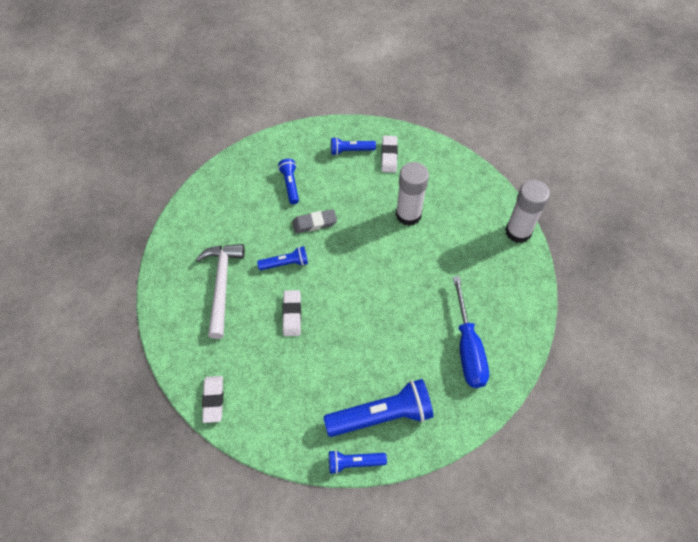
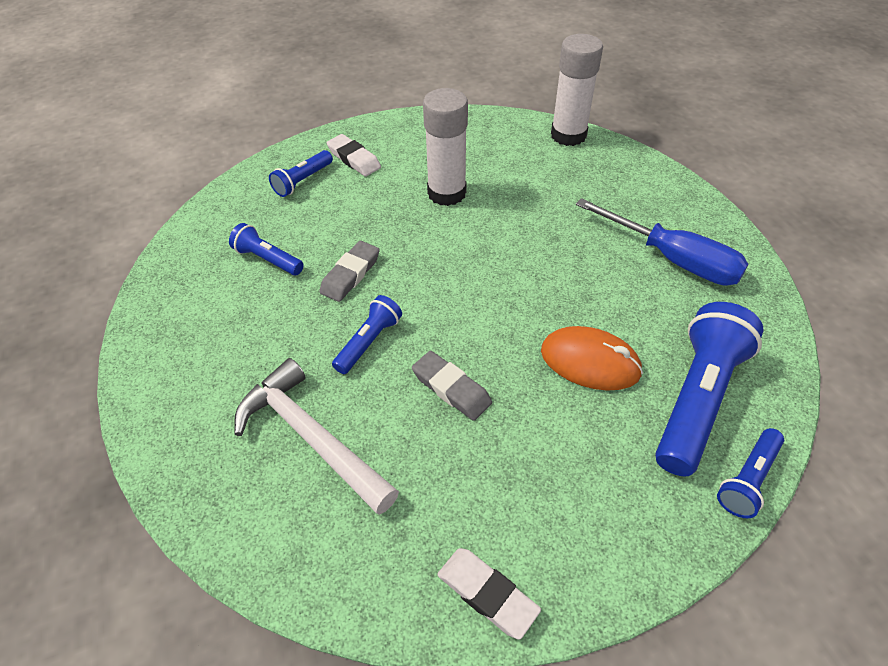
camera: 45 degrees left, 10 degrees down
white eraser [282,290,301,336] -> grey eraser [412,351,492,421]
none -> orange mouse [541,326,643,391]

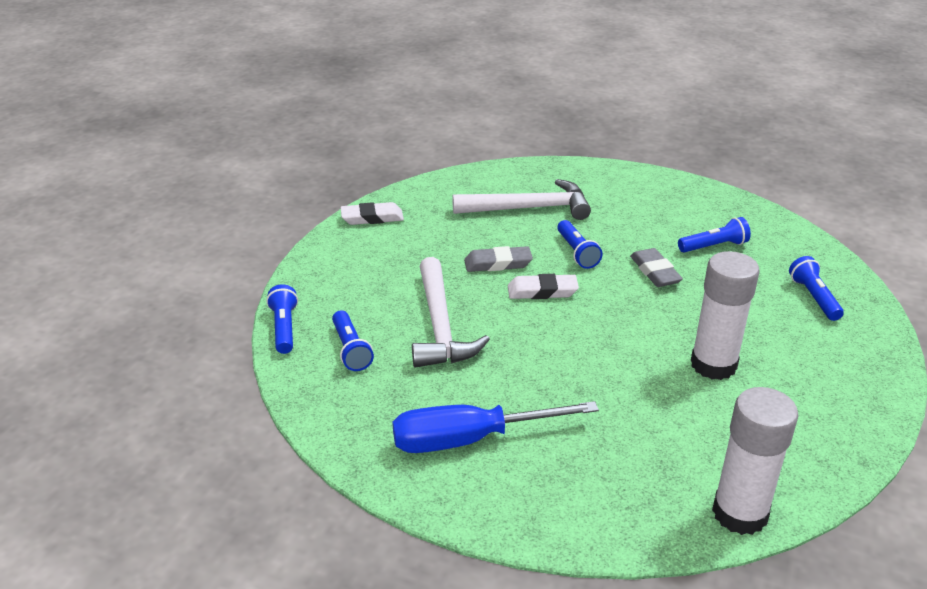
camera: 130 degrees right, 15 degrees down
white eraser [326,134,381,176] -> white eraser moved to [508,274,579,299]
orange mouse [541,326,643,391] -> white hammer [412,257,490,368]
blue flashlight [655,302,763,477] -> blue flashlight [332,310,374,371], size x0.53

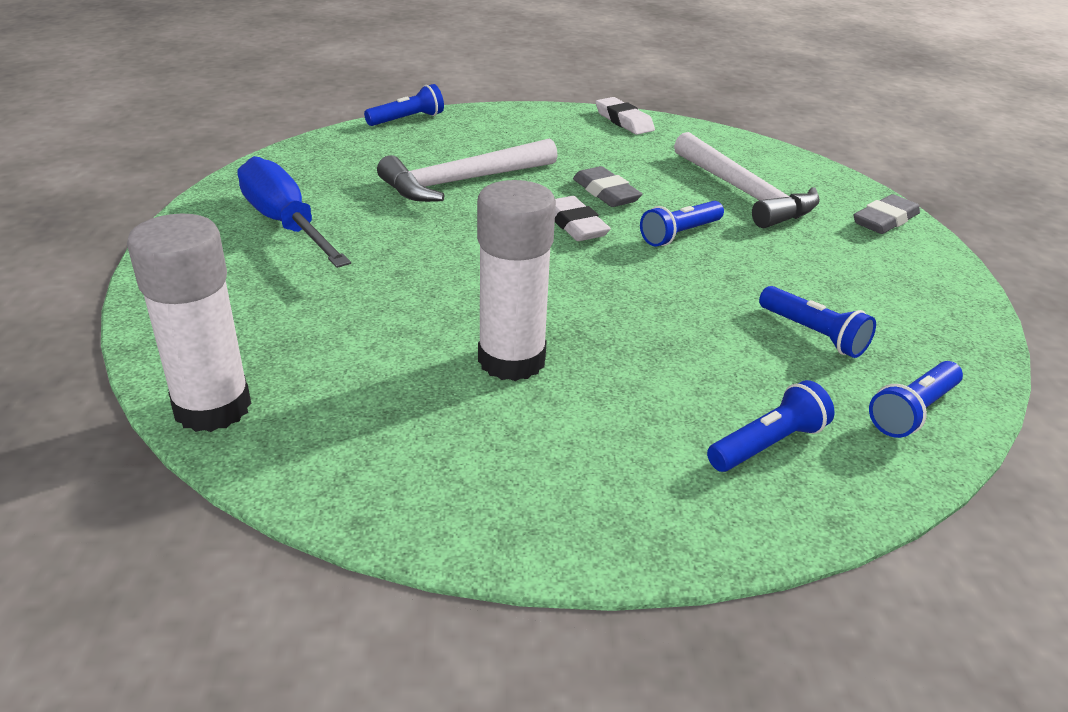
camera: 65 degrees right, 0 degrees up
blue flashlight [332,310,374,371] -> blue flashlight moved to [869,361,963,438]
grey eraser [630,248,683,287] -> grey eraser moved to [853,194,920,234]

